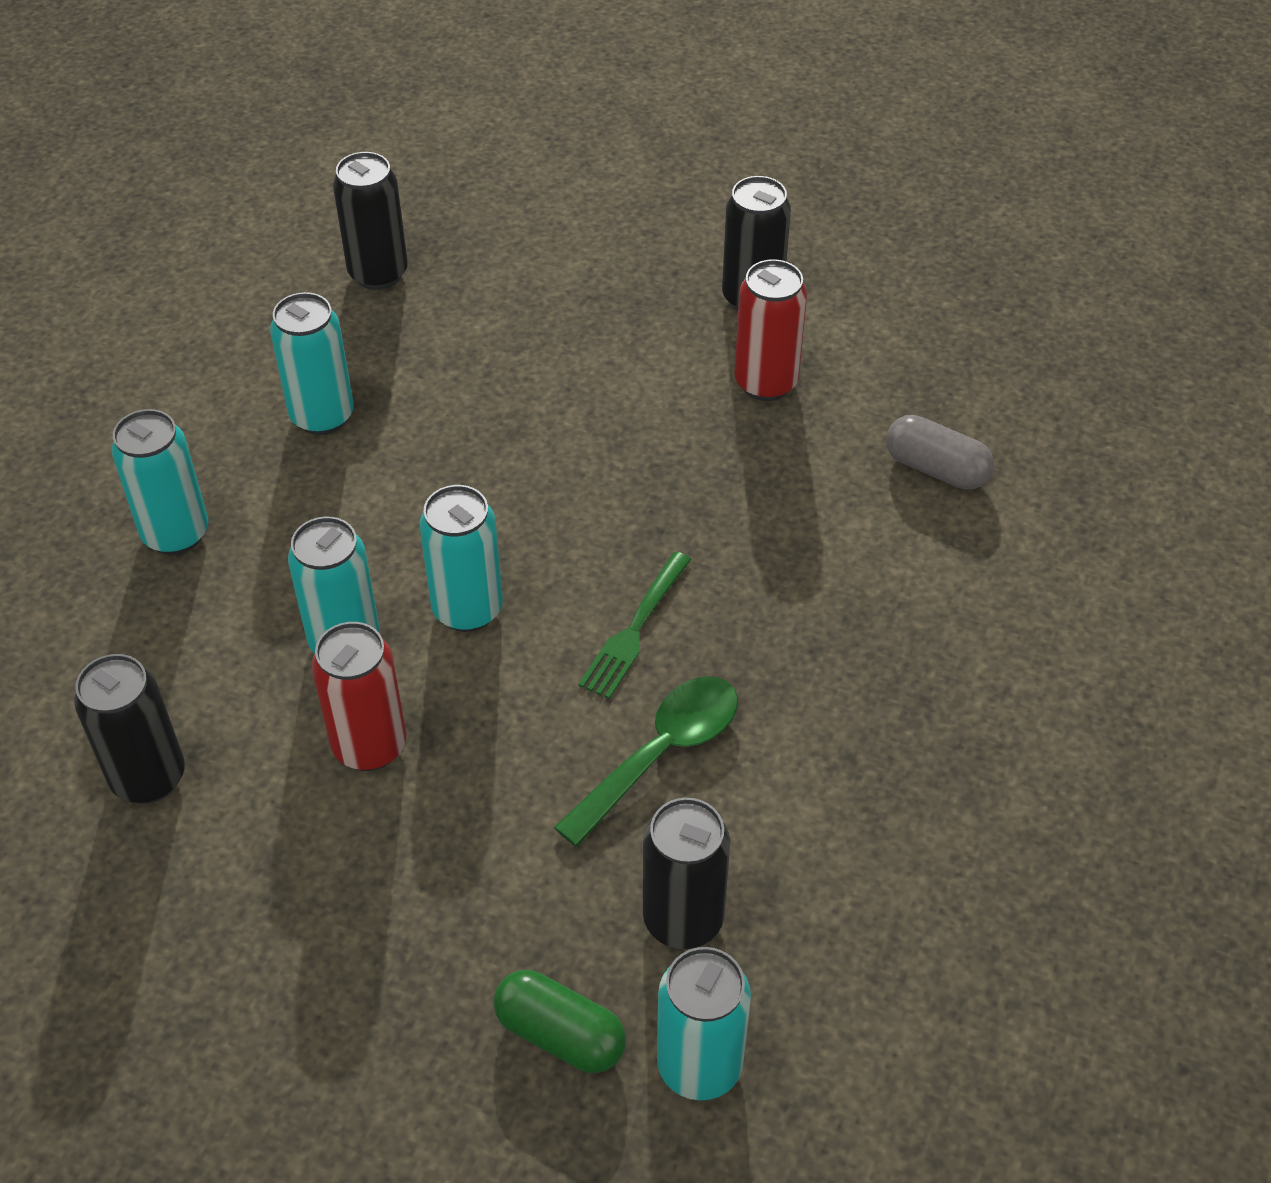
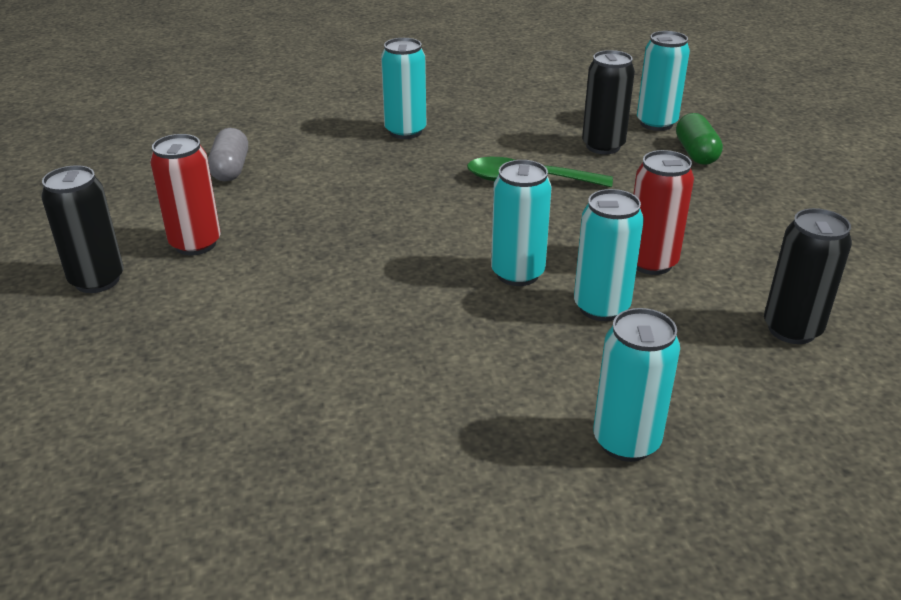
camera: 125 degrees left, 15 degrees down
turquoise can [270,292,354,435] -> turquoise can moved to [381,38,426,139]
black can [333,152,408,290] -> none
green fork [578,552,691,699] -> none

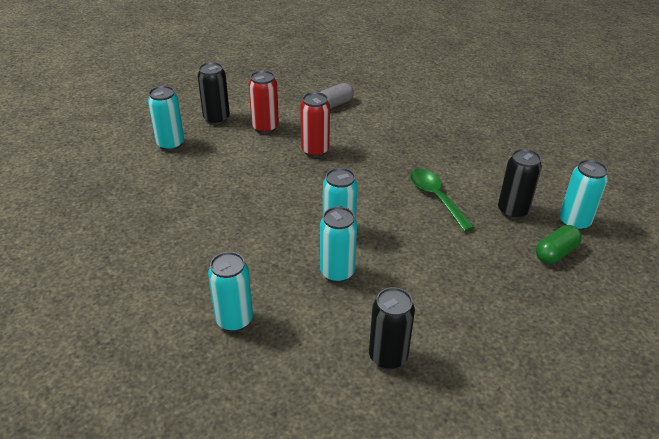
camera: 55 degrees right, 5 degrees up
turquoise can [381,38,426,139] -> turquoise can moved to [148,86,184,151]
red can [633,150,694,275] -> red can moved to [300,92,330,157]

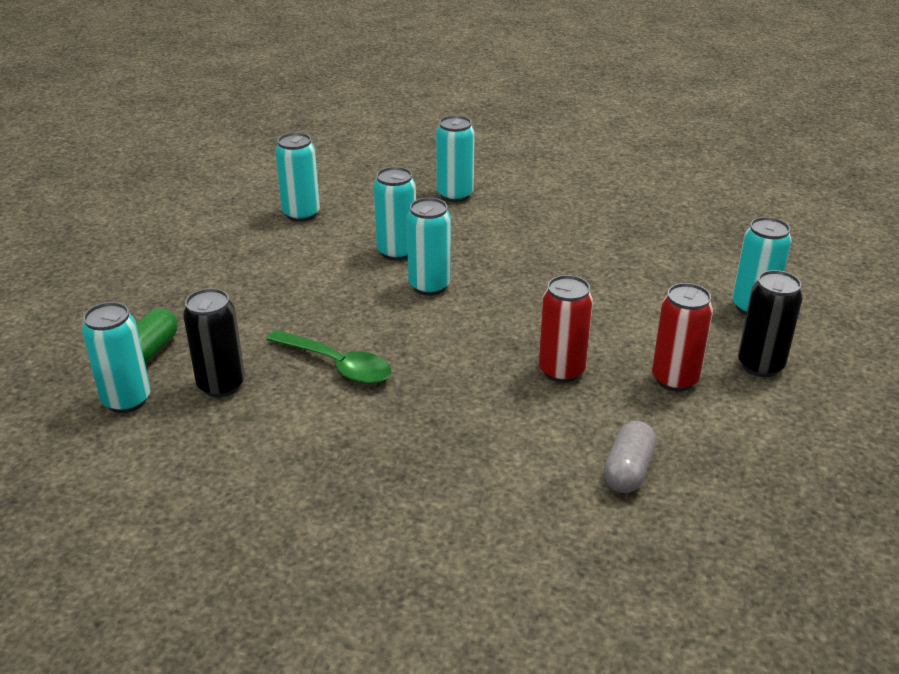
camera: 150 degrees right, 5 degrees down
black can [369,287,415,370] -> turquoise can [275,132,320,222]

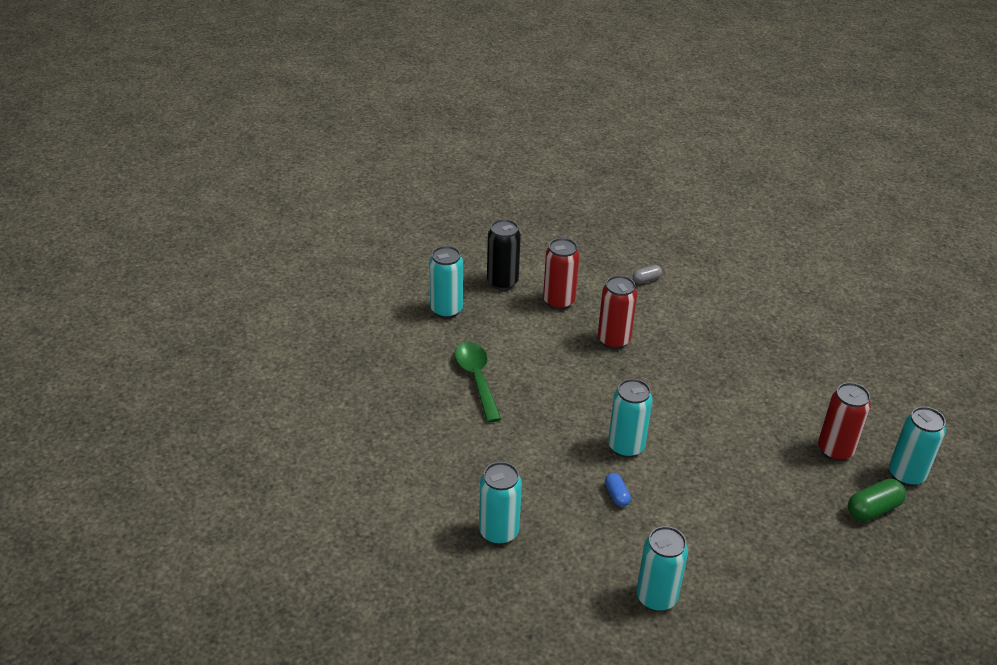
camera: 140 degrees left, 5 degrees up
black can [183,288,245,398] -> red can [818,382,871,461]
green spoon [267,330,391,384] -> green spoon moved to [454,342,501,423]
turquoise can [374,167,416,260] -> blue capsule [605,473,631,507]
grey capsule [603,421,656,493] -> grey capsule [633,265,662,284], size x0.61

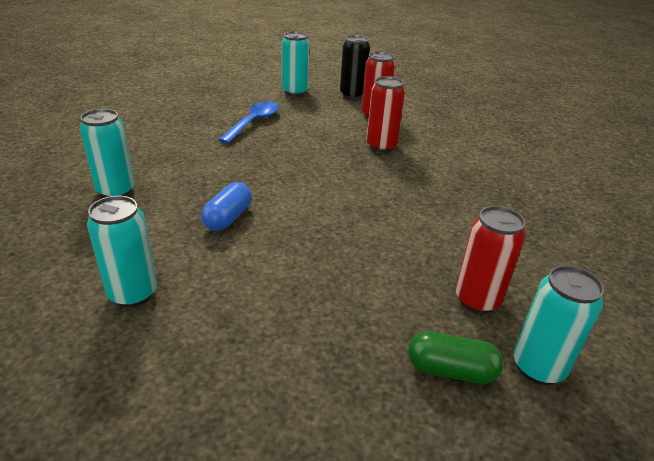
camera: 40 degrees right, 5 degrees down
green spoon [454,342,501,423] -> blue spoon [218,101,279,144]
blue capsule [605,473,631,507] -> blue capsule [201,182,252,231], size x1.65
turquoise can [608,379,653,458] -> none
grey capsule [633,265,662,284] -> none

